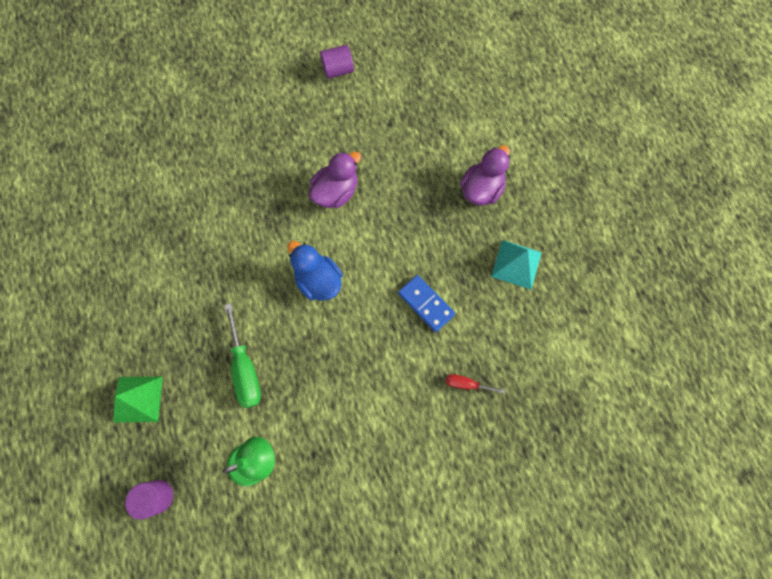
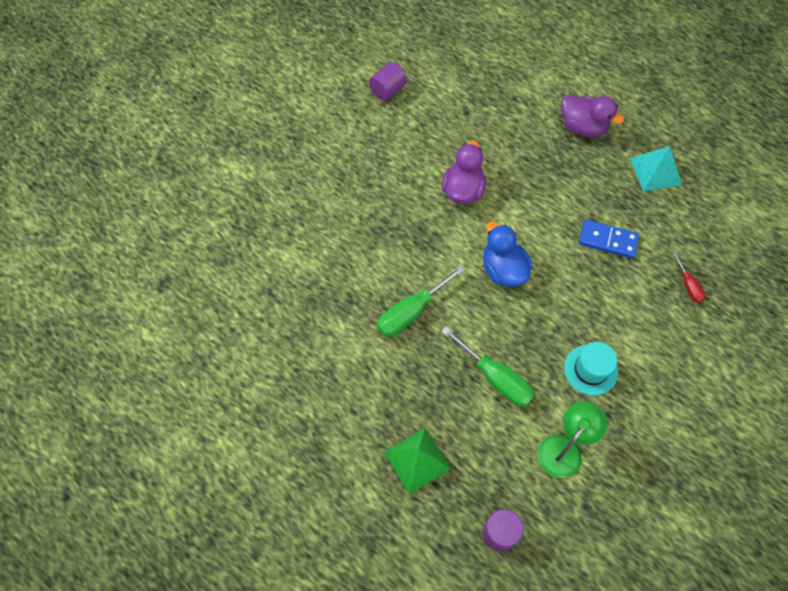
camera: 30 degrees left, 10 degrees down
blue duck [288,241,343,301] -> blue duck turned 45 degrees clockwise [483,221,533,287]
red screwdriver [445,374,505,393] -> red screwdriver turned 90 degrees counterclockwise [672,251,705,303]
purple duck [460,145,510,206] -> purple duck turned 120 degrees clockwise [561,94,624,137]
none -> green screwdriver [377,265,465,337]
none -> turquoise hat [564,342,618,396]

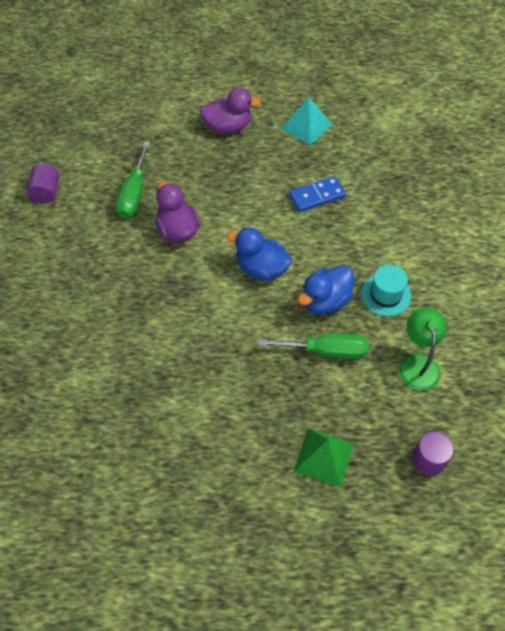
camera: 40 degrees left, 5 degrees down
green screwdriver [377,265,465,337] -> green screwdriver moved to [116,142,150,218]
red screwdriver [672,251,705,303] -> none
none -> blue duck [298,265,354,315]

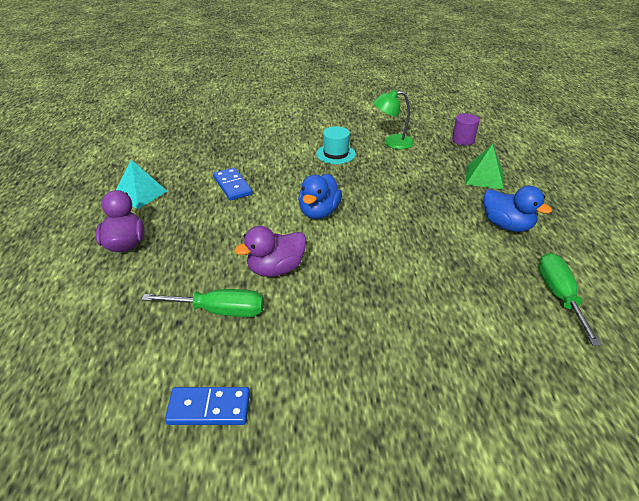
camera: 95 degrees left, 20 degrees down
purple cylinder [26,164,60,204] -> blue domino [165,387,250,425]
green screwdriver [258,334,369,359] -> green screwdriver moved to [538,253,602,345]
blue duck [298,265,354,315] -> blue duck moved to [484,186,552,232]

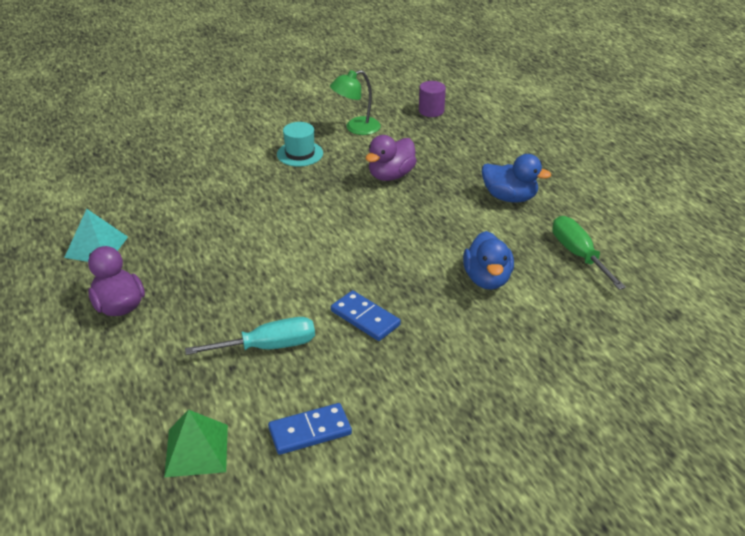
camera: 20 degrees left, 0 degrees up
green screwdriver [141,289,264,317] -> turquoise screwdriver [185,317,315,355]
blue domino [213,168,253,200] -> blue domino moved to [331,290,401,341]
purple duck [234,226,307,277] -> purple duck moved to [365,135,417,181]
blue duck [298,174,342,219] -> blue duck moved to [463,231,514,290]
green pyramid [466,144,504,190] -> green pyramid moved to [164,410,228,477]

